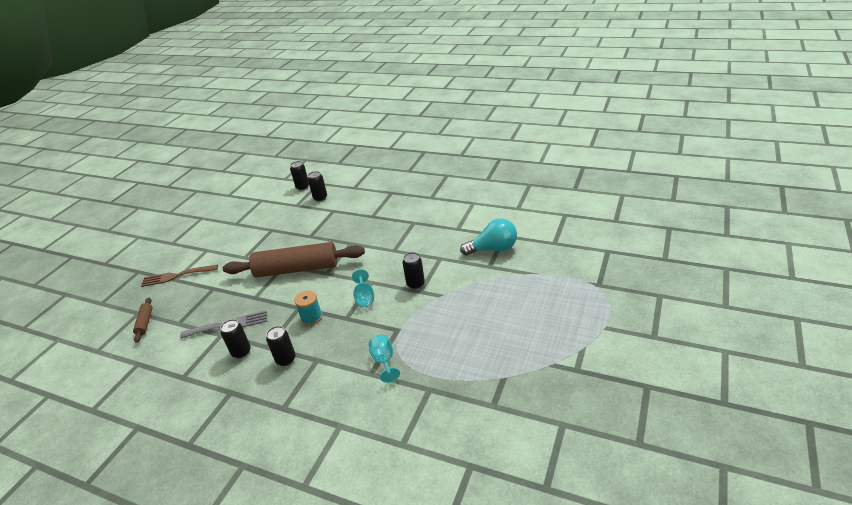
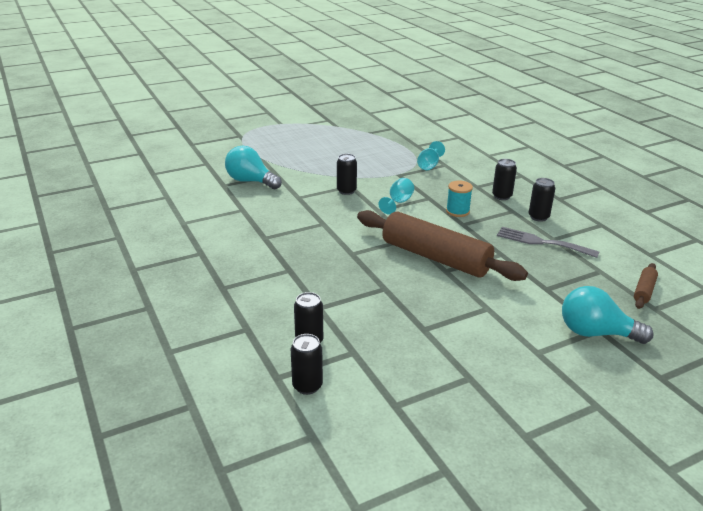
camera: 145 degrees left, 5 degrees down
brown fork [141,265,218,287] -> turquoise light bulb [562,286,654,344]

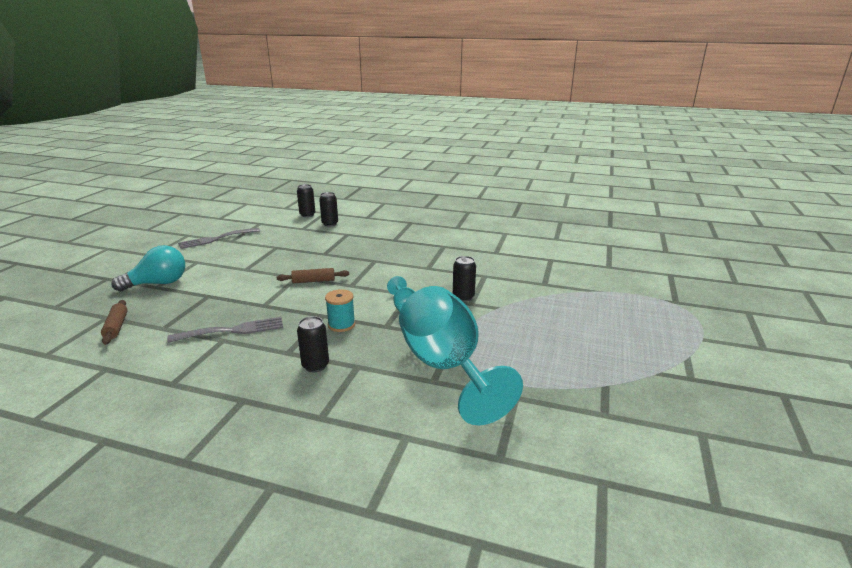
camera: 135 degrees right, 5 degrees down
turquoise light bulb [225,146,282,189] -> none
brown rolling pin [357,210,528,281] -> brown rolling pin [277,268,349,283], size x0.42
turquoise goblet [417,141,445,170] -> turquoise goblet [399,286,523,425], size x2.42
black can [529,178,555,222] -> none
none -> grey fork [178,228,260,249]

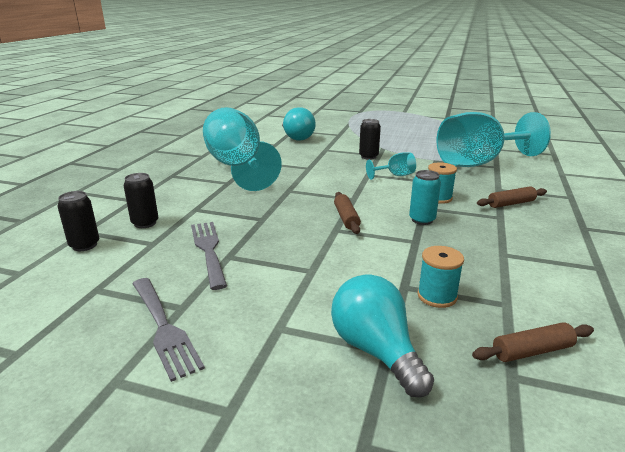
camera: 90 degrees left, 0 degrees up
grey fork [167,317,283,343] -> grey fork moved to [191,222,227,290]
black can [297,316,329,372] -> brown rolling pin [477,186,547,208]
none -> turquoise goblet [203,107,282,191]
none -> turquoise light bulb [282,107,316,140]
none -> turquoise can [409,170,441,225]
none -> turquoise spool [417,246,464,308]

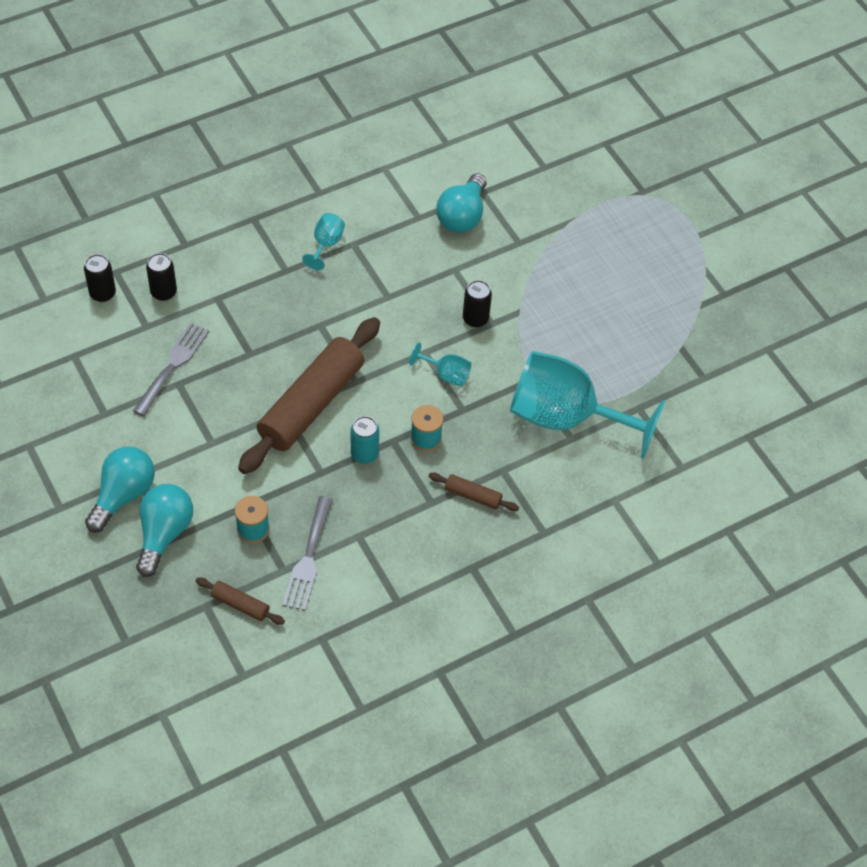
camera: 40 degrees right, 30 degrees up
grey fork [132,278,205,382] -> grey fork moved to [282,496,333,611]
turquoise goblet [203,107,282,191] -> turquoise goblet [302,213,345,270], size x0.41
brown rolling pin [334,192,361,234] -> brown rolling pin [238,317,380,474], size x2.37
none -> turquoise light bulb [85,446,155,532]

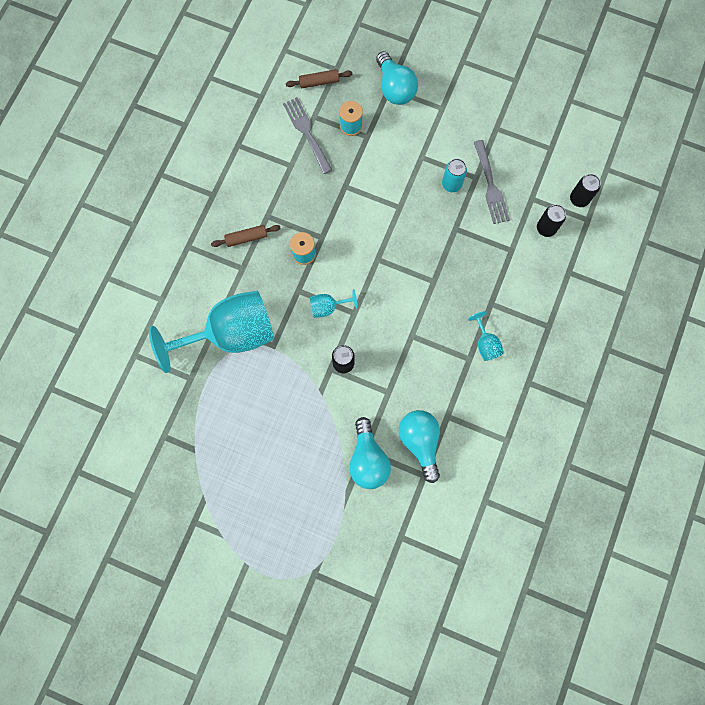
camera: 145 degrees right, 20 degrees up
turquoise light bulb [85,446,155,532] -> turquoise light bulb moved to [349,417,391,489]
brown rolling pin [238,317,380,474] -> none
turquoise can [351,416,379,464] -> turquoise can moved to [442,159,467,192]

